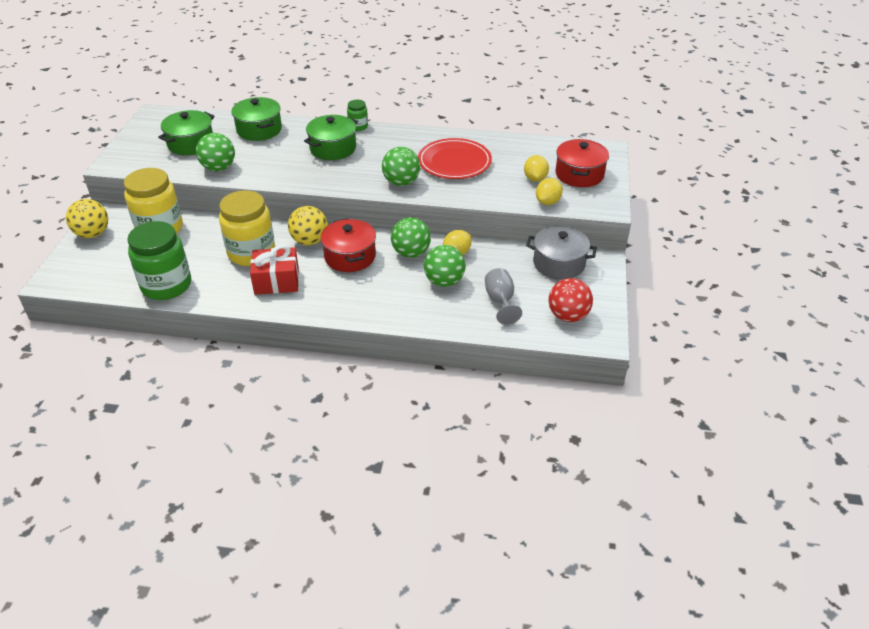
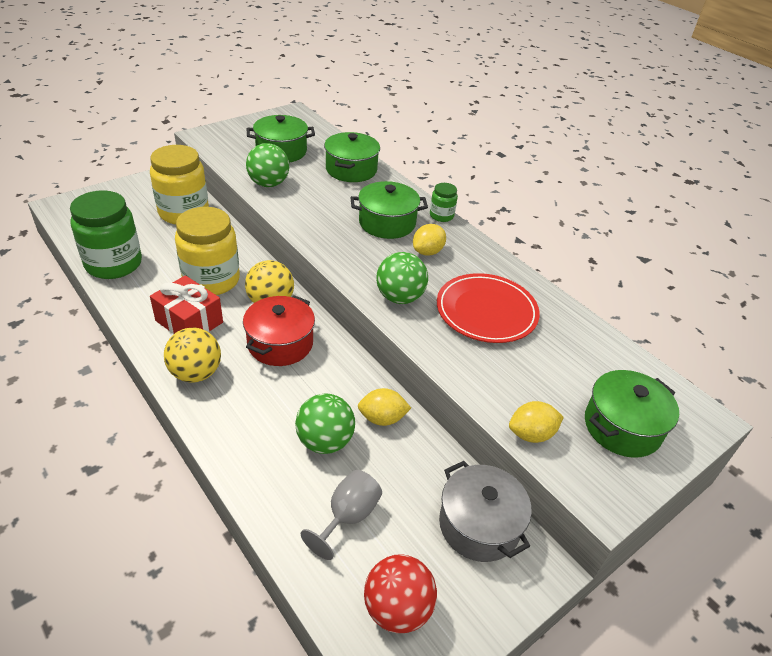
camera: 40 degrees right, 0 degrees up
yellow ball [66,199,108,238] -> yellow ball moved to [164,328,221,383]
green ball [391,217,431,258] -> none
yellow lemon [524,155,549,182] -> yellow lemon moved to [413,224,446,256]
red pot [556,139,609,187] -> green pot [585,370,679,458]

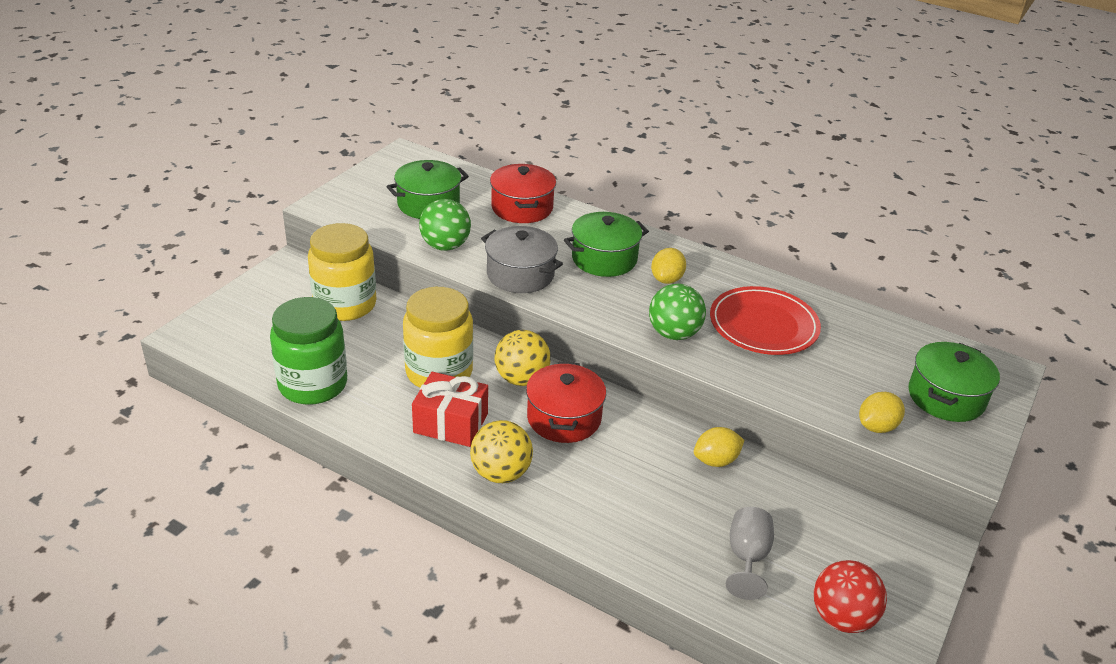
camera: 20 degrees left, 5 degrees down
green ball [295,394,355,454] -> none
green pot [324,132,380,182] -> red pot [490,164,556,223]
green jar [430,183,458,222] -> none
grey pot [439,461,531,562] -> grey pot moved to [481,226,563,293]

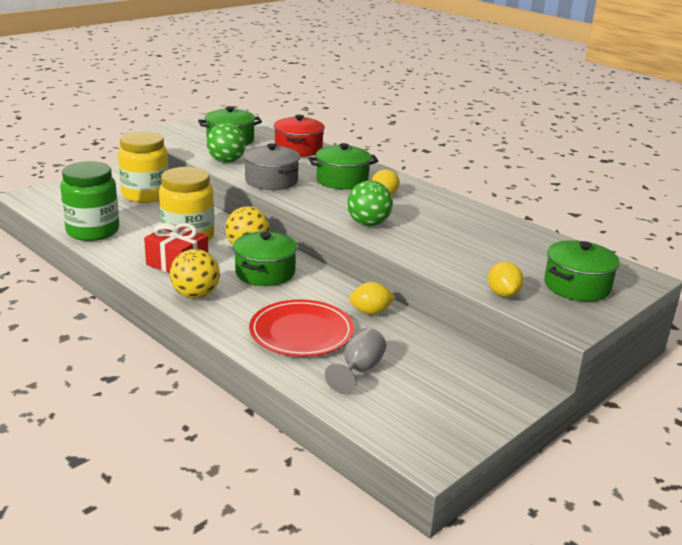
camera: 15 degrees right, 10 degrees down
red pot [526,362,606,443] -> green pot [233,231,297,286]
red plate [710,286,821,355] -> red plate moved to [249,300,354,357]
red ball [814,560,887,633] -> none
yellow lemon [859,392,905,433] -> yellow lemon turned 75 degrees counterclockwise [488,261,524,297]

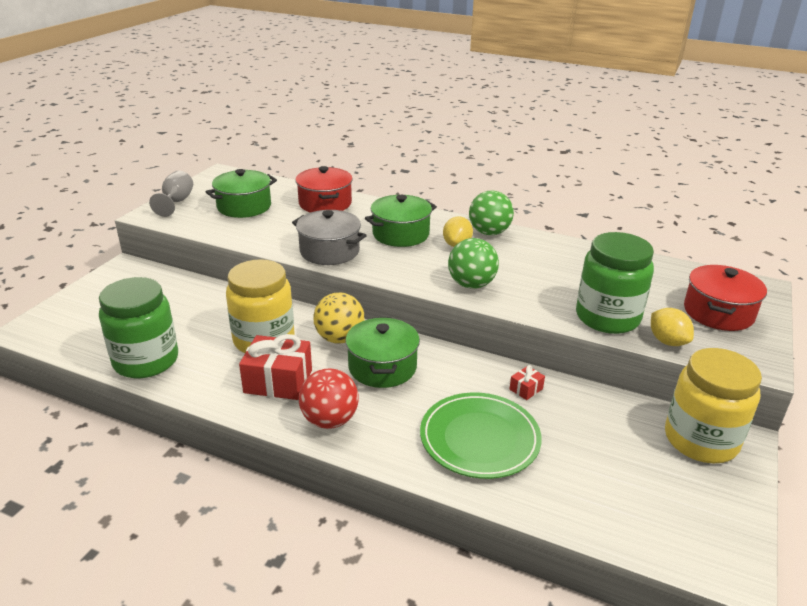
camera: 20 degrees left, 5 degrees up
yellow jar [118,131,169,203] -> yellow jar moved to [665,348,762,463]
yellow ball [170,249,220,298] -> red ball [299,368,359,429]
green ball [207,123,246,163] -> green ball moved to [469,191,514,235]
red plate [249,300,354,357] -> green plate [420,392,542,479]
grey goblet [325,328,386,394] -> grey goblet moved to [149,171,193,217]
yellow lemon [349,282,396,315] -> red gift [510,365,545,400]
green pot [544,240,620,301] -> red pot [684,265,767,331]
none -> green jar [576,232,654,334]

